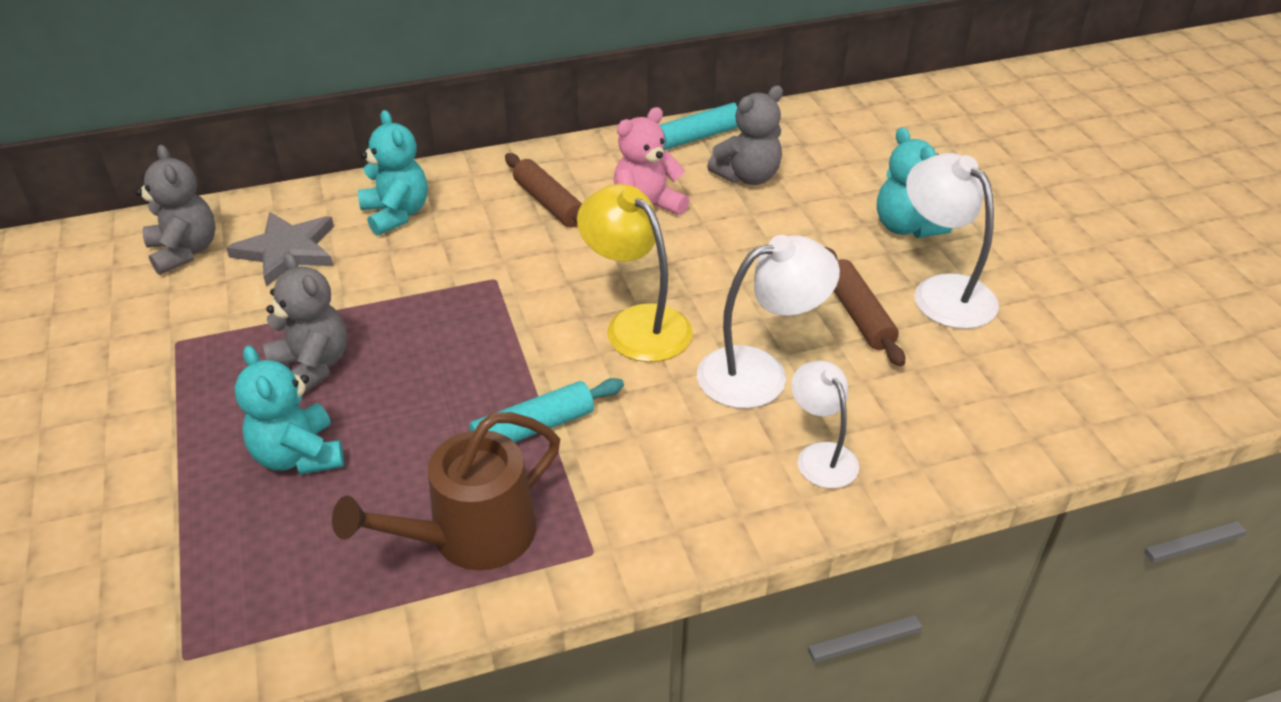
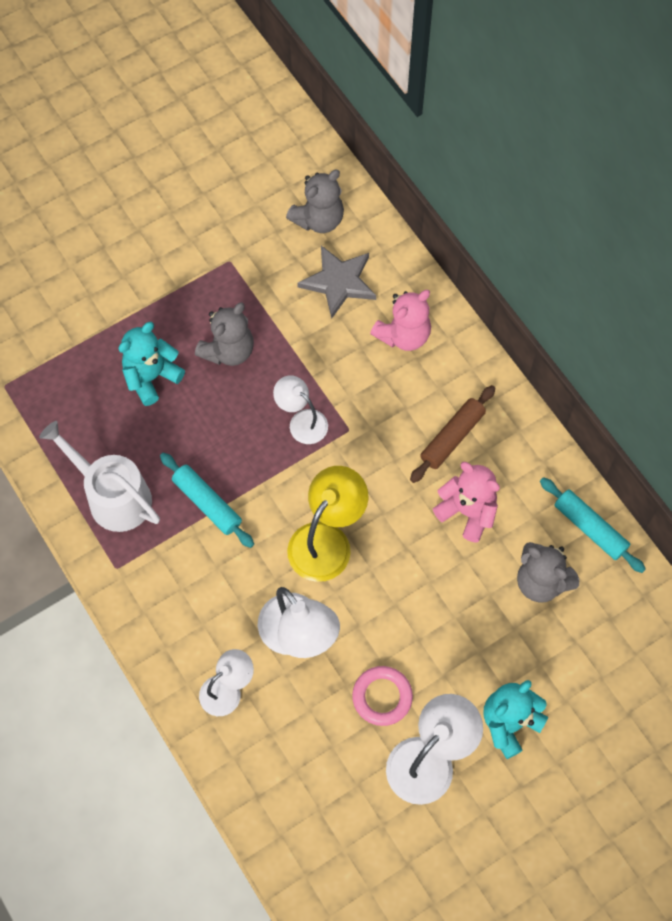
camera: 75 degrees right, 25 degrees up
brown watering can [332,412,560,570] -> white watering can [39,421,160,532]
turquoise teddy bear [358,110,428,236] -> pink teddy bear [370,290,431,351]
brown rolling pin [825,247,905,367] -> pink ring [352,666,413,726]
none -> white lamp [273,375,328,444]

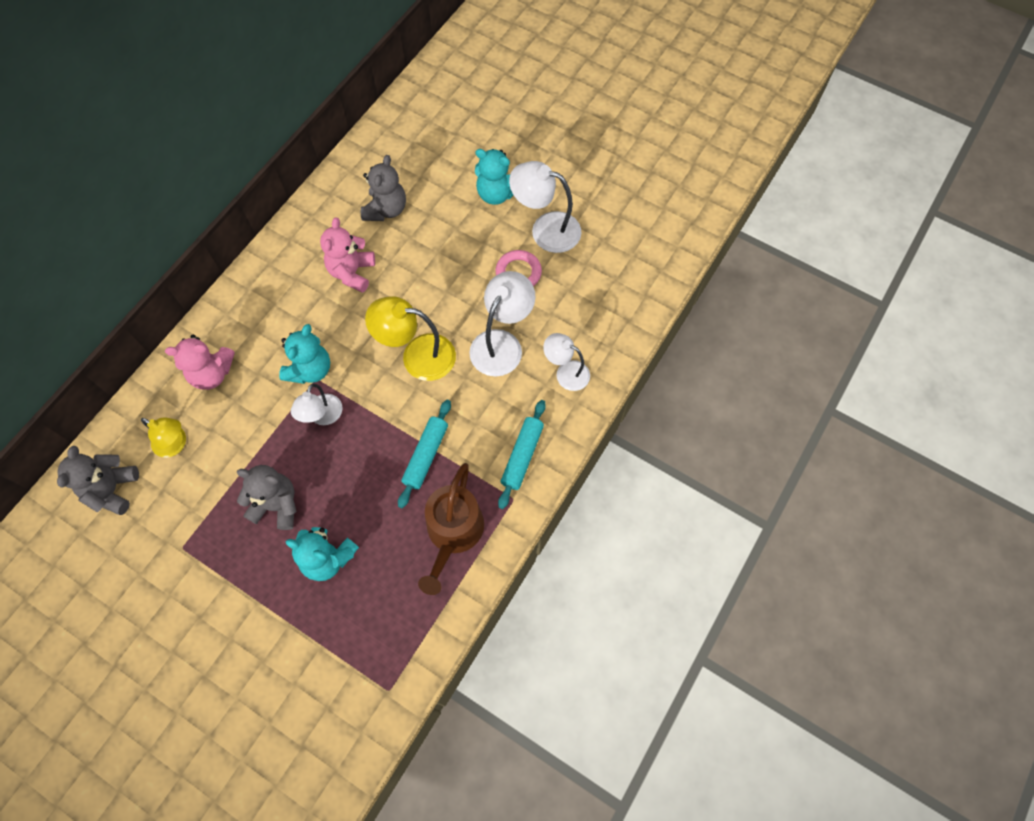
camera: 115 degrees left, 0 degrees up
white watering can [39,421,160,532] -> brown watering can [418,463,484,595]
grey teddy bear [286,170,344,233] -> grey teddy bear turned 105 degrees counterclockwise [57,446,139,515]
grey star [297,245,376,318] -> yellow lamp [141,417,186,458]
pink teddy bear [370,290,431,351] -> pink teddy bear turned 150 degrees clockwise [165,335,235,390]
brown rolling pin [410,385,496,483] -> none
turquoise rolling pin [540,477,646,573] -> turquoise rolling pin moved to [498,400,546,509]
none -> turquoise teddy bear [279,324,330,384]

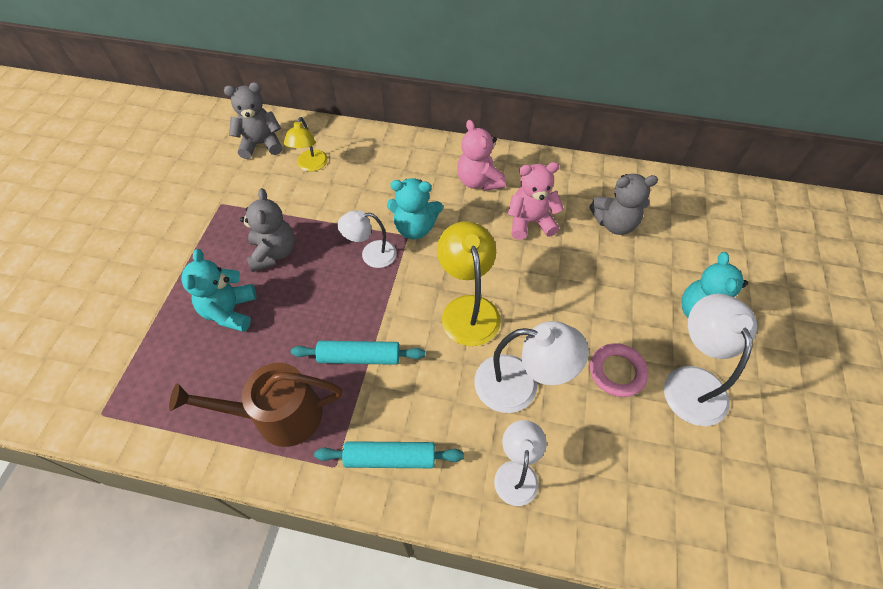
camera: 70 degrees right, 10 degrees down
pink teddy bear [165,335,235,390] -> pink teddy bear moved to [457,120,506,191]

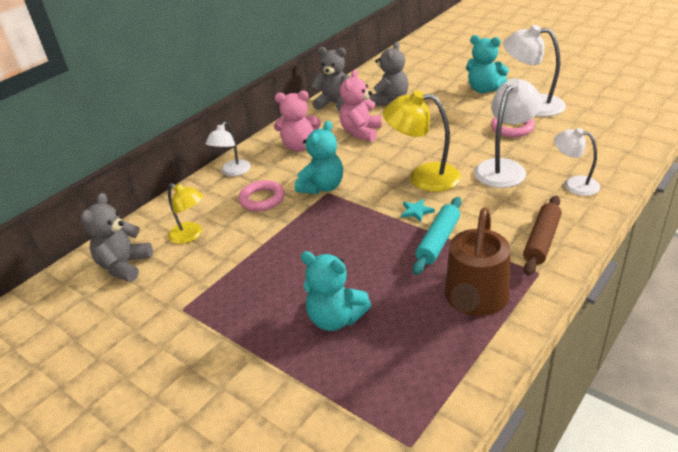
camera: 60 degrees left, 20 degrees down
grey teddy bear [240,188,295,272] -> grey teddy bear moved to [311,47,350,111]
turquoise rolling pin [314,441,464,468] -> brown rolling pin [523,195,562,276]
white lamp [337,211,397,268] -> white lamp moved to [206,122,251,176]
none -> pink ring [238,180,285,211]
none -> turquoise star [401,199,435,222]

